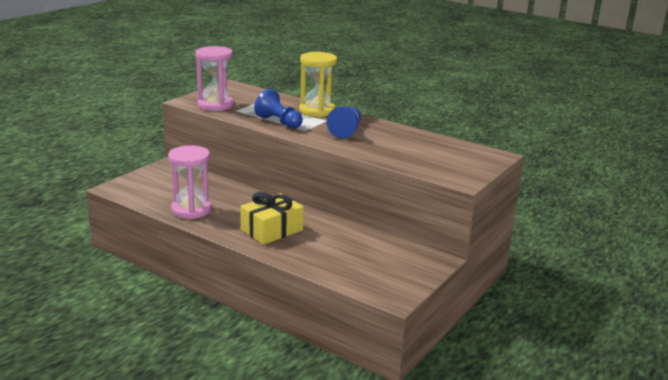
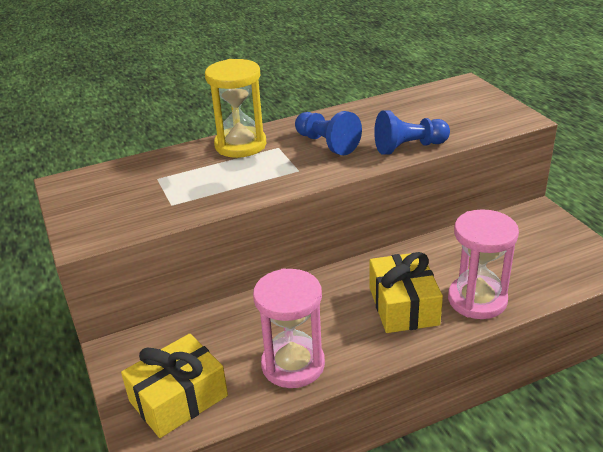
camera: 55 degrees left, 10 degrees up
pink hourglass [195,46,234,111] -> pink hourglass moved to [448,209,519,319]
blue pawn [254,89,303,129] -> blue pawn moved to [374,110,450,155]
none -> yellow gift [121,334,228,438]

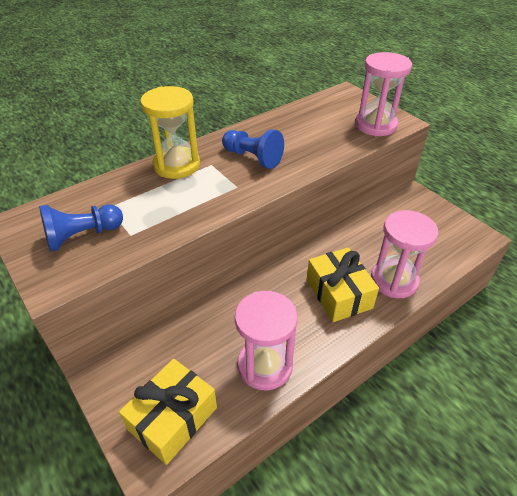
camera: 15 degrees left, 10 degrees up
blue pawn [374,110,450,155] -> blue pawn moved to [39,204,123,252]
none -> pink hourglass [355,52,412,136]

